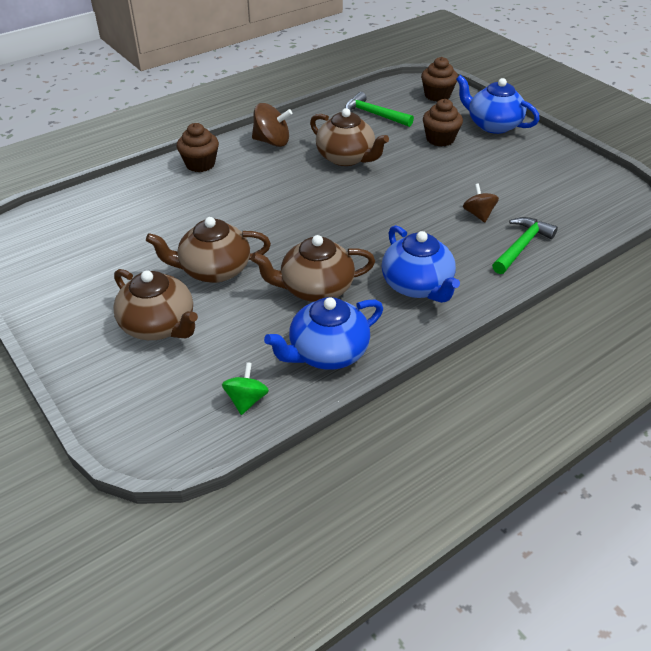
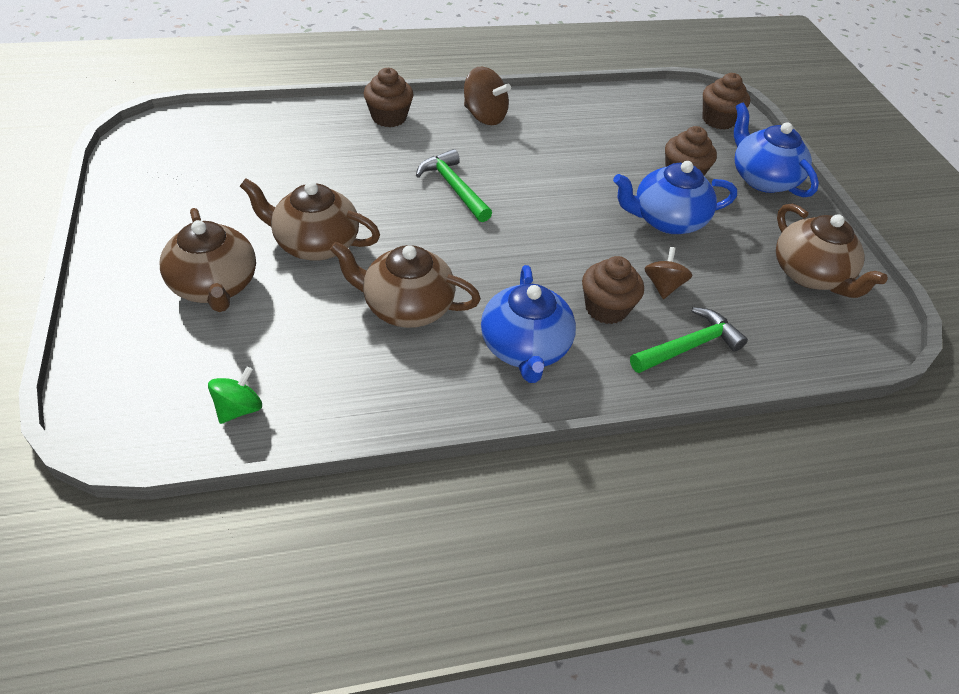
camera: 20 degrees right, 5 degrees up
blue teapot [264,297,383,370] -> blue teapot moved to [613,161,737,234]
brown teapot [310,108,389,166] -> brown teapot moved to [776,204,888,298]
green hammer [345,92,414,127] -> green hammer moved to [416,149,492,222]
none -> brown cupcake [582,256,644,324]

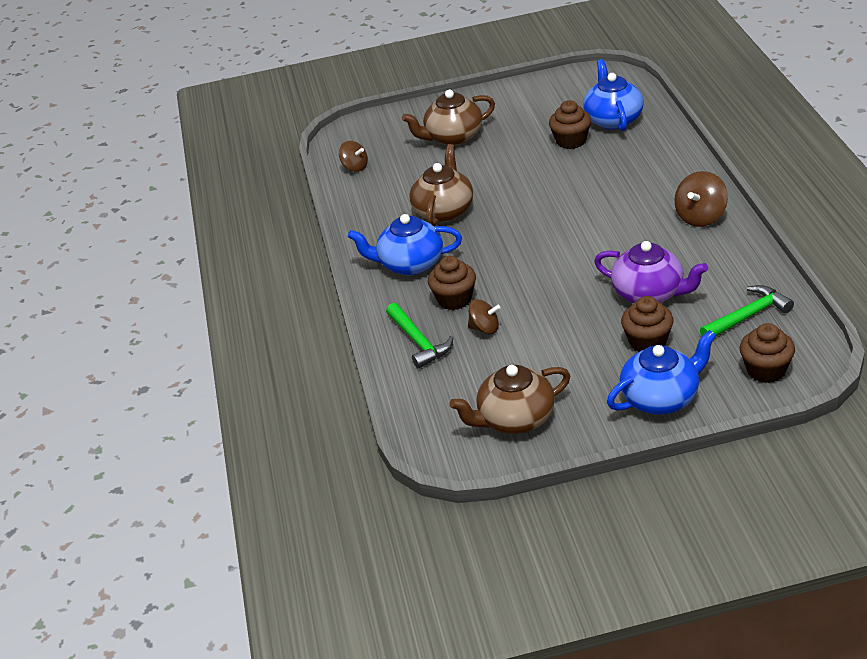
camera: 100 degrees right, 10 degrees down
green spinning top [208,367,262,424] -> brown spinning top [339,141,368,172]
brown teapot [240,178,380,261] -> none
brown cupcake [364,68,413,127] -> brown cupcake moved to [549,100,591,149]
green hammer [416,149,492,222] -> green hammer moved to [700,285,794,336]
blue teapot [613,161,737,234] -> blue teapot moved to [583,59,644,131]
none -> purple teapot [594,241,708,303]

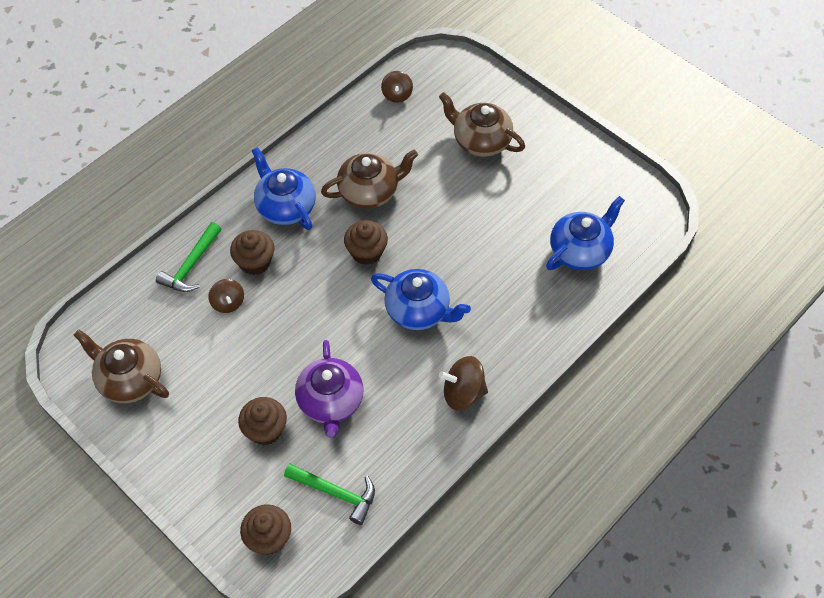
camera: 50 degrees right, 20 degrees up
brown cupcake [549,100,591,149] -> brown cupcake moved to [344,220,388,265]
blue teapot [607,330,717,415] -> blue teapot moved to [371,269,471,330]

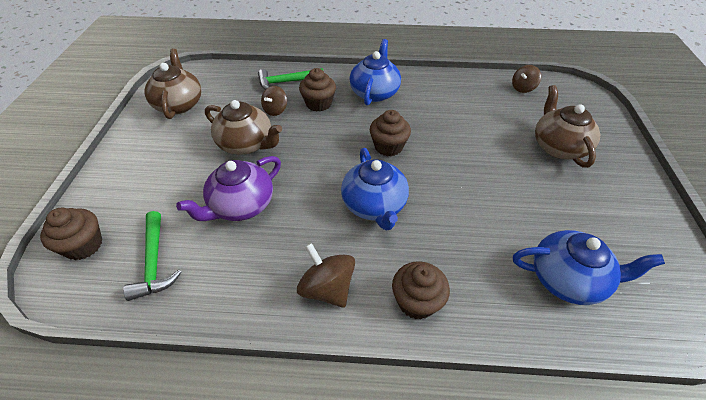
camera: 50 degrees right, 10 degrees down
brown cupcake [238,397,287,445] -> brown cupcake moved to [392,261,450,320]
brown teapot [321,150,418,209] -> brown teapot moved to [205,100,282,155]

